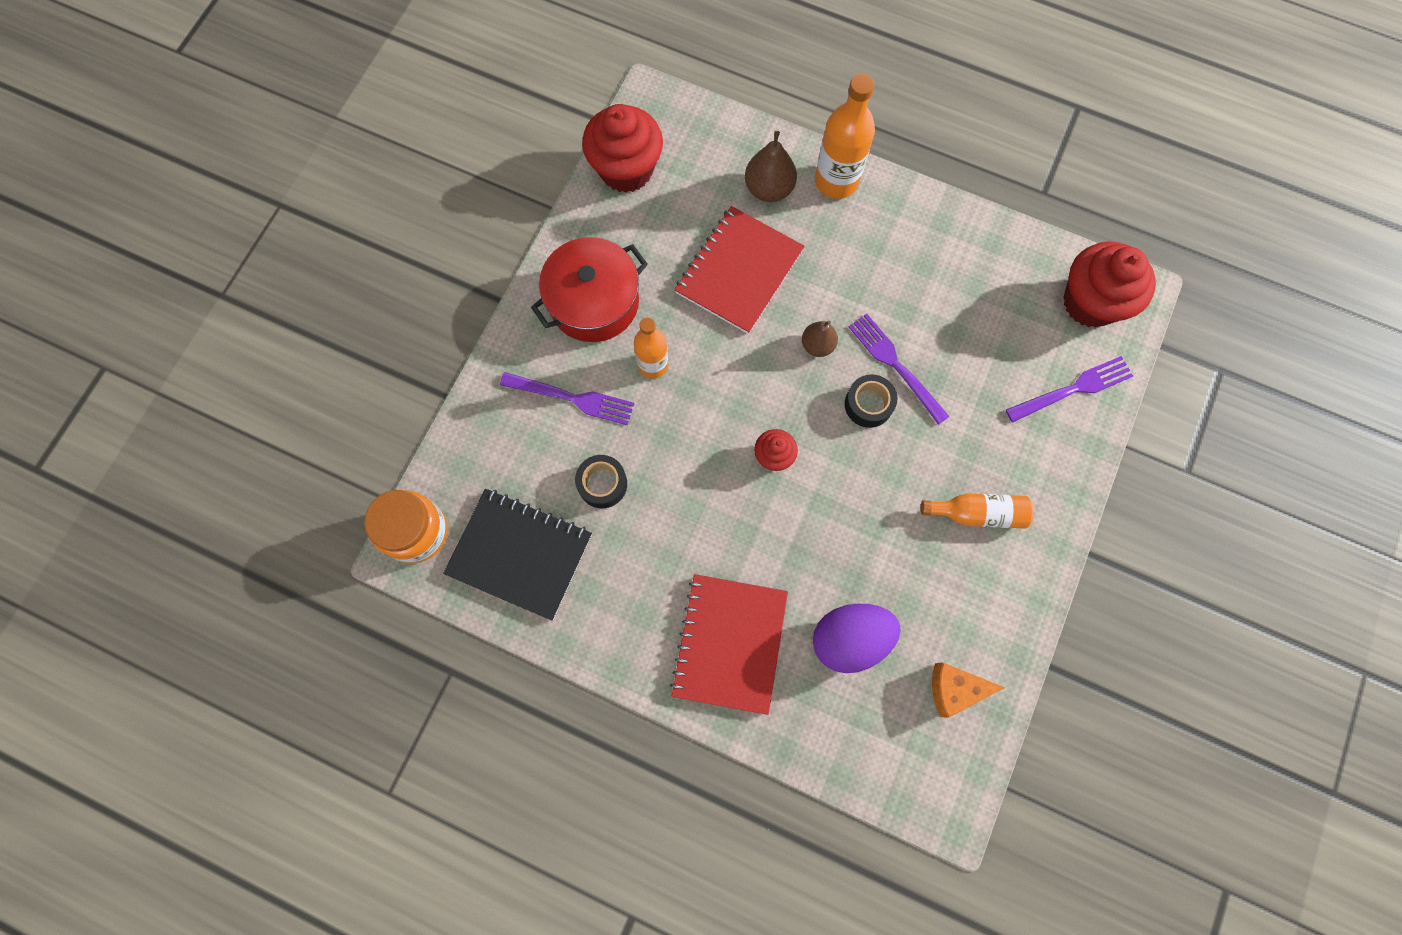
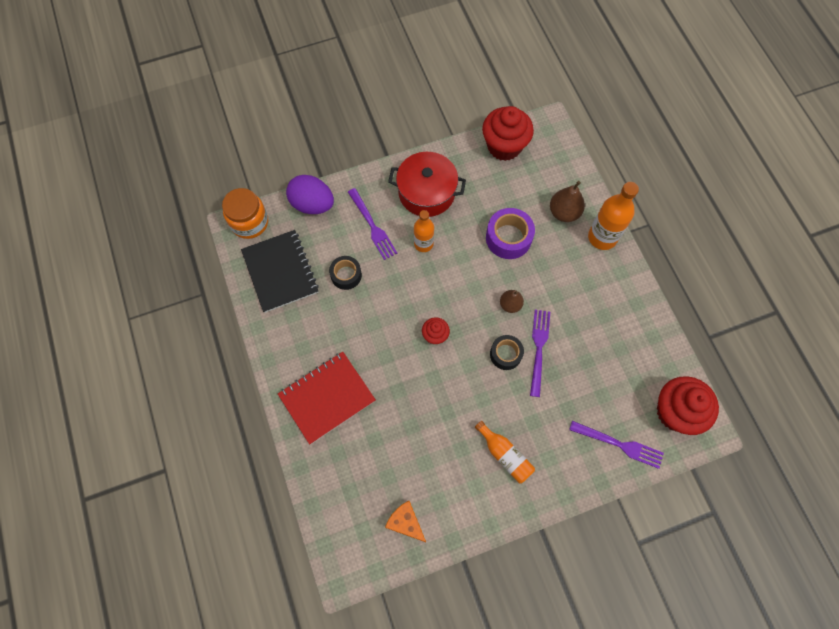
camera: 45 degrees right, 5 degrees down
red notebook [674,206,805,334] -> purple tape [486,208,535,259]
purple egg [813,603,901,673] -> purple egg moved to [286,175,334,214]

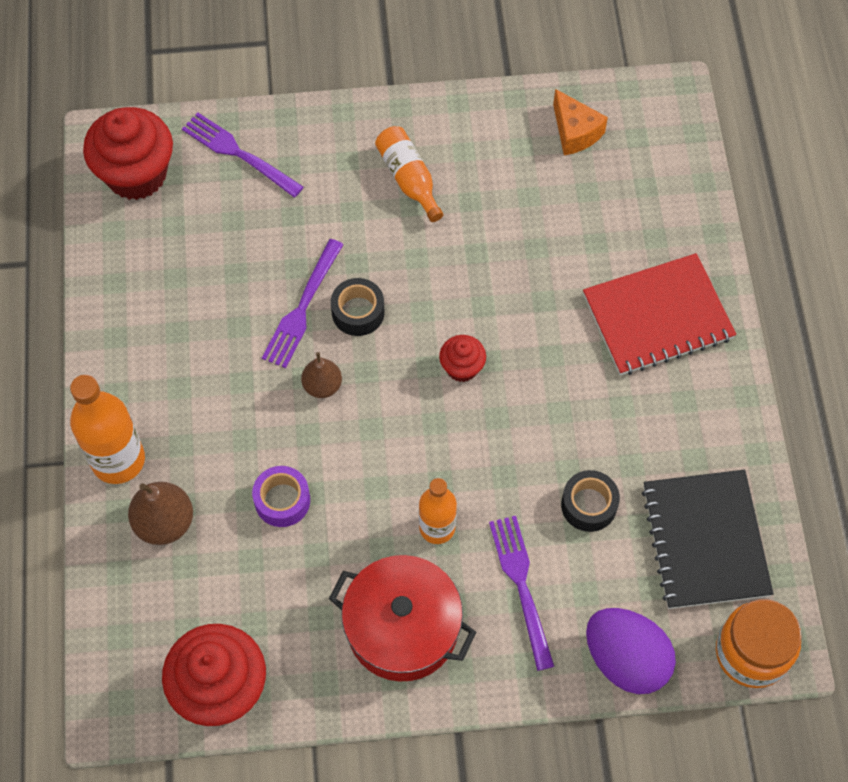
camera: 165 degrees left, 5 degrees down
purple tape [486,208,535,259] -> purple tape [252,466,310,527], size x0.66

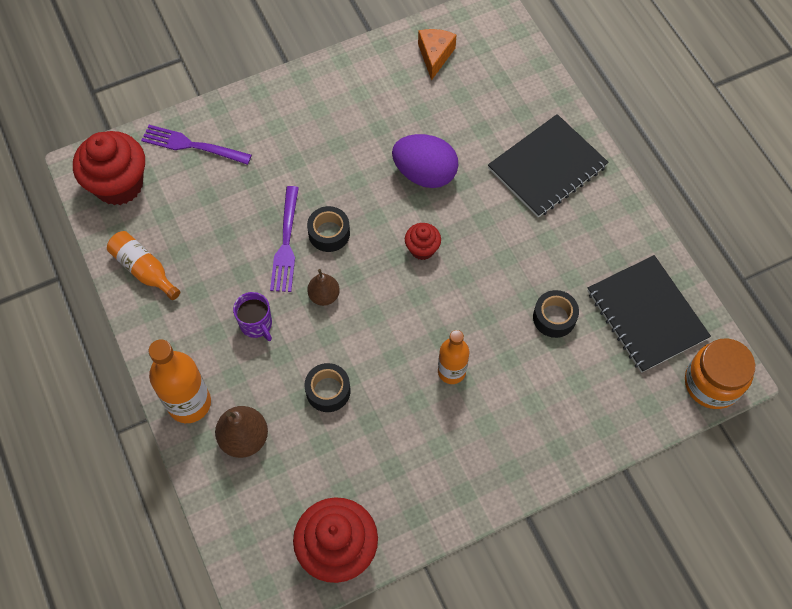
camera: 20 degrees left, 0 degrees up
purple tape [252,466,310,527] -> black tape [305,363,350,412]
red pot [329,555,476,682] -> none
orange bottle [375,126,443,222] -> orange bottle moved to [107,231,180,300]
purple fork [489,516,554,671] -> none
orange cheese [553,89,608,155] -> orange cheese turned 120 degrees counterclockwise [418,29,456,81]
red notebook [583,253,736,375] -> black notebook [488,114,609,218]
purple egg [586,608,676,694] -> purple egg moved to [392,134,458,188]
none -> purple mug [233,292,272,341]

